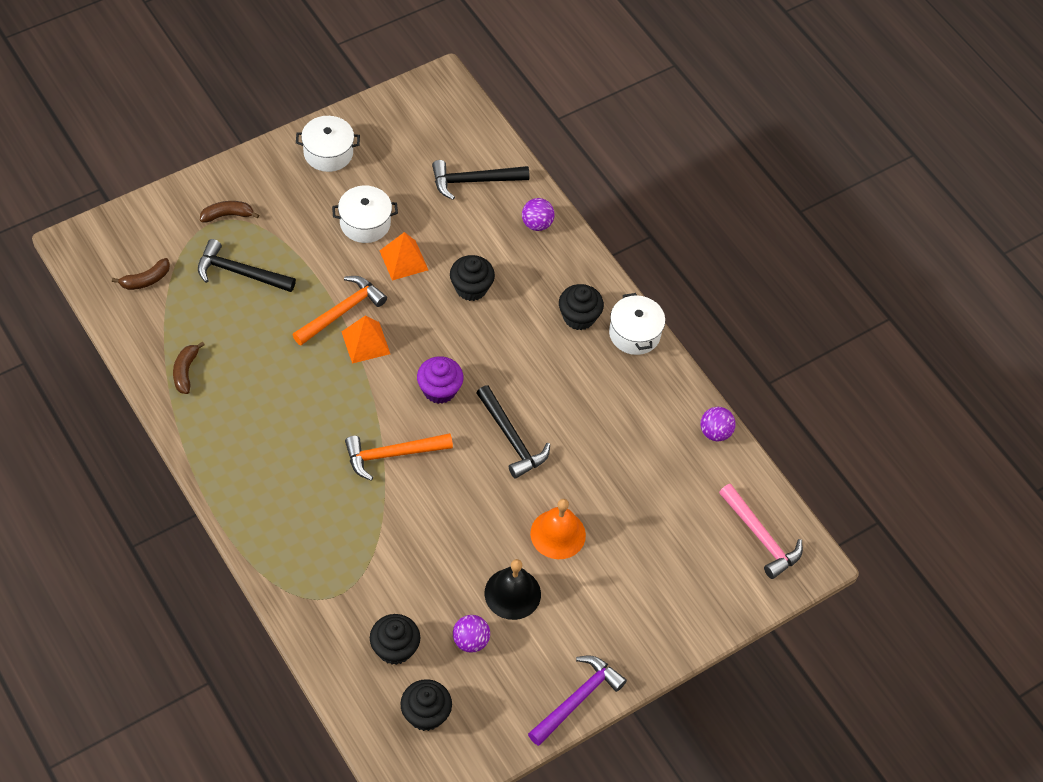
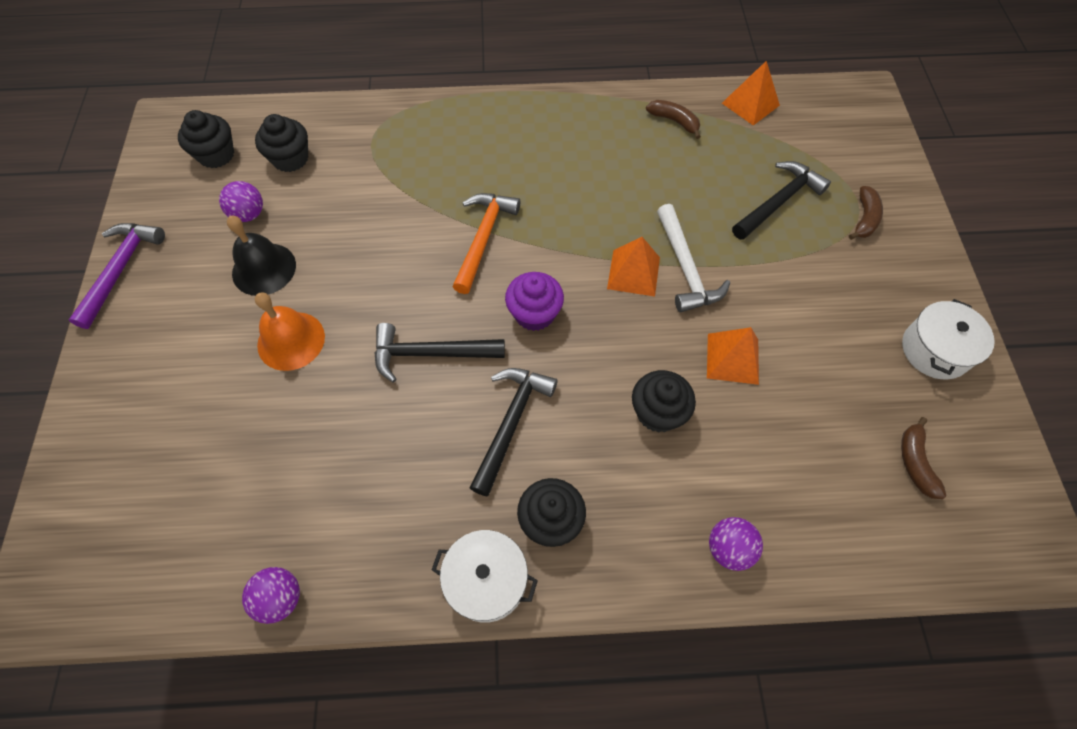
camera: 125 degrees right, 5 degrees up
brown banana [112,258,170,290] -> brown banana moved to [901,417,946,499]
orange hammer [293,276,387,345] -> white hammer [657,204,730,312]
white pot [332,185,398,243] -> none
black hammer [432,160,530,200] -> black hammer moved to [470,368,557,496]
purple hammer [528,655,627,746] -> purple hammer turned 150 degrees counterclockwise [69,223,165,329]
pink hammer [719,484,803,579] -> none
none -> orange pyramid [722,61,780,126]

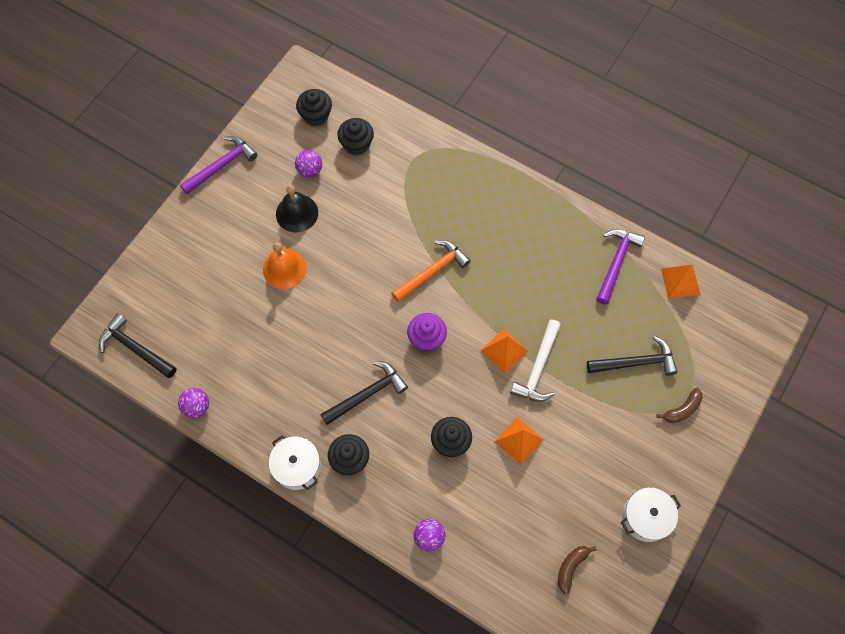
camera: 35 degrees right, 5 degrees up
black hammer [374,323,505,382] -> black hammer moved to [99,313,176,378]
brown banana [646,100,701,139] -> purple hammer [596,229,645,305]

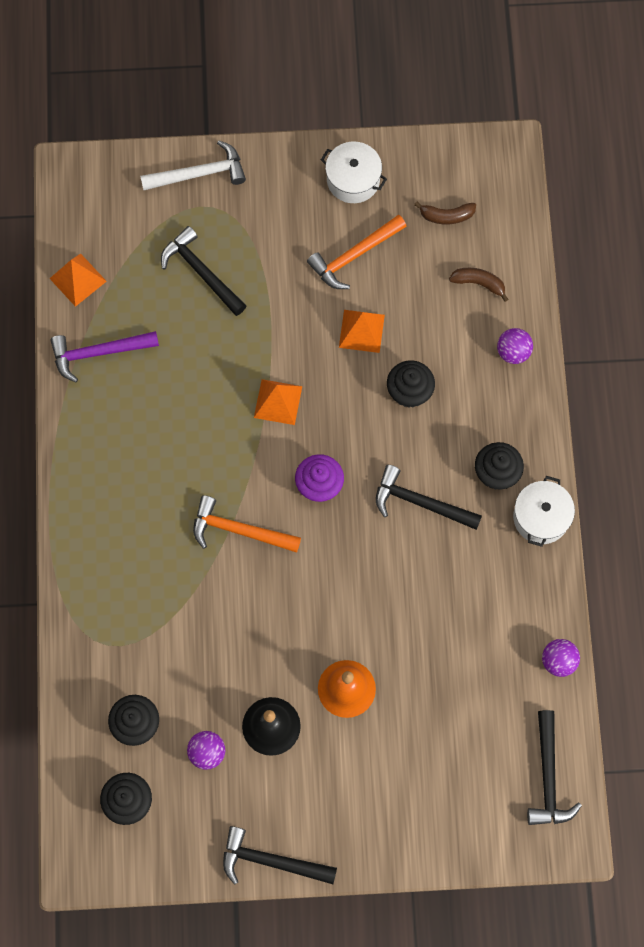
camera: 125 degrees left, 5 degrees up
purple hammer [180,136,258,195] -> black hammer [223,826,337,885]
white hammer [510,320,561,402] -> white hammer moved to [140,140,246,190]
brown banana [657,388,703,423] -> brown banana moved to [449,268,509,302]
none -> orange hammer [307,215,407,289]

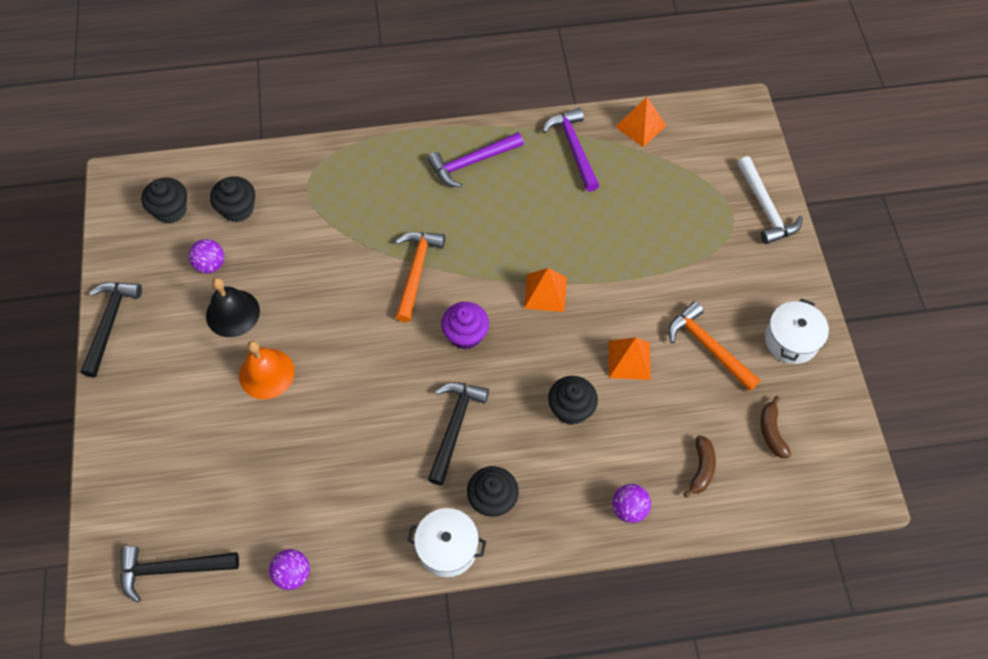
camera: 85 degrees right, 10 degrees down
black hammer [161,226,247,316] -> none
none -> purple hammer [427,132,524,187]

